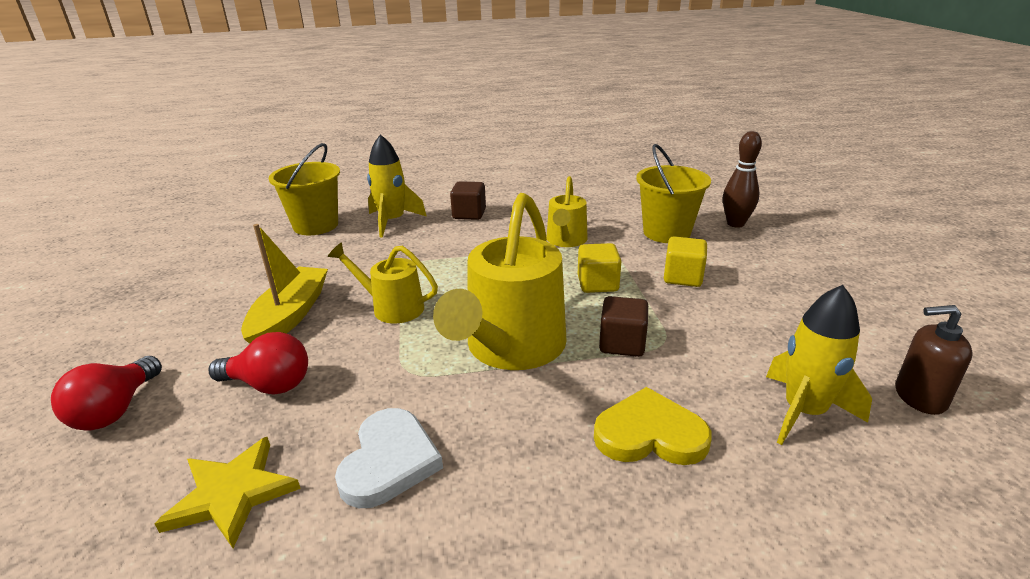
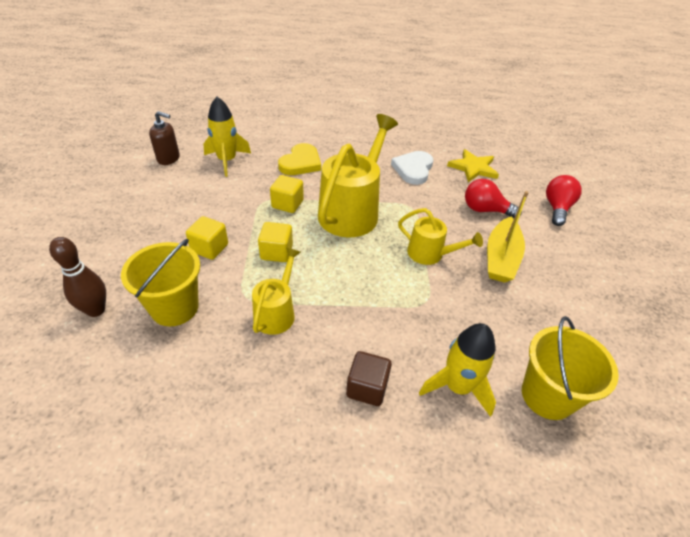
camera: 175 degrees left, 15 degrees up
yellow heart [594,387,712,465] -> yellow heart turned 75 degrees counterclockwise [278,143,321,175]
brown cube [599,296,648,357] -> yellow cube [270,175,304,213]

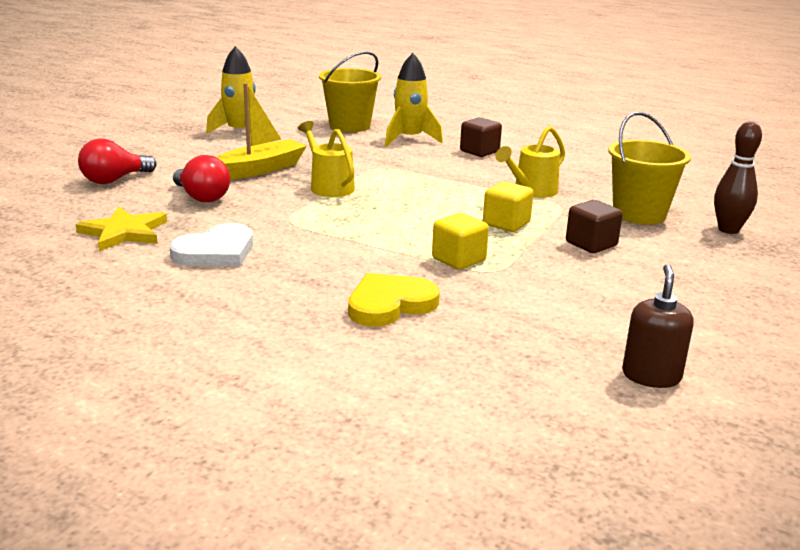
camera: 150 degrees left, 20 degrees down
brown soap dispenser [149,111,180,165] -> brown soap dispenser turned 60 degrees clockwise [622,264,694,388]
yellow cube [186,216,228,260] -> brown cube [566,200,623,253]
yellow rocket [203,97,251,177] -> yellow rocket moved to [206,46,256,134]
yellow watering can [318,114,398,237] -> none

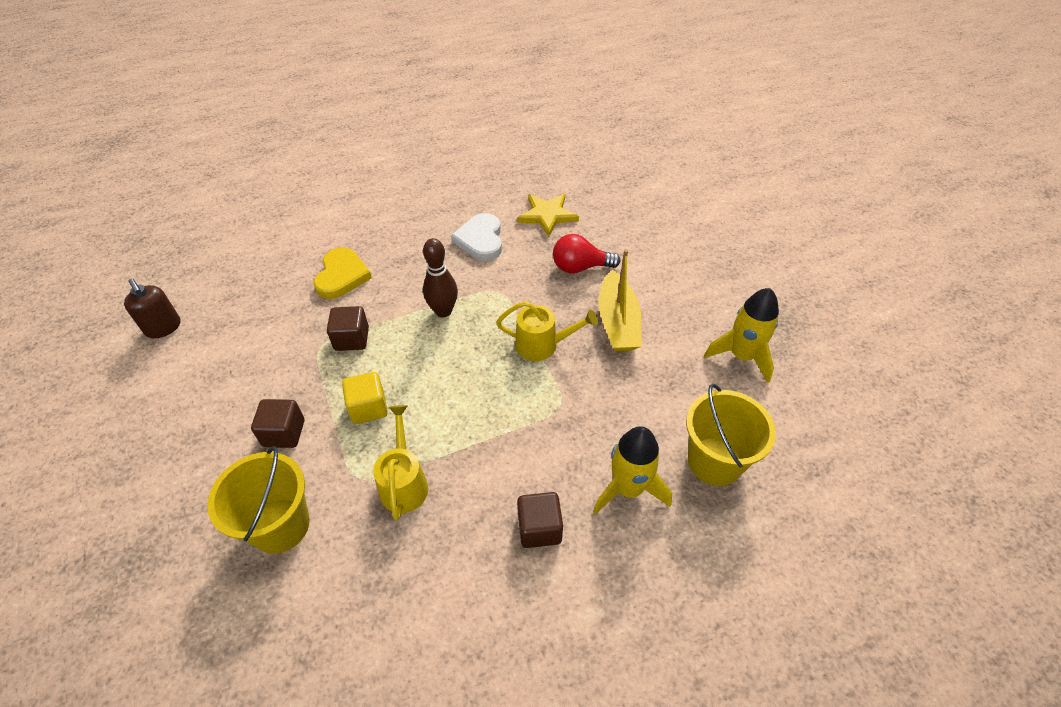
camera: 130 degrees right, 25 degrees up
red light bulb [78,138,157,184] -> none
yellow cube [432,213,489,270] -> brown cube [327,306,369,351]
brown bowling pin [714,121,762,234] -> brown bowling pin moved to [423,238,458,317]

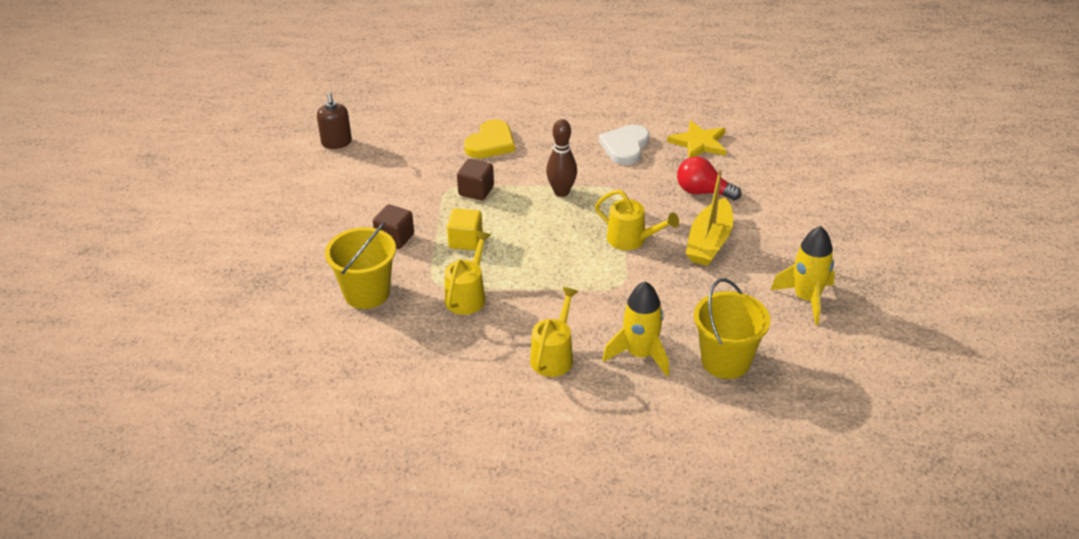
camera: 25 degrees right, 10 degrees down
brown cube [517,492,563,548] -> yellow watering can [530,287,578,377]

